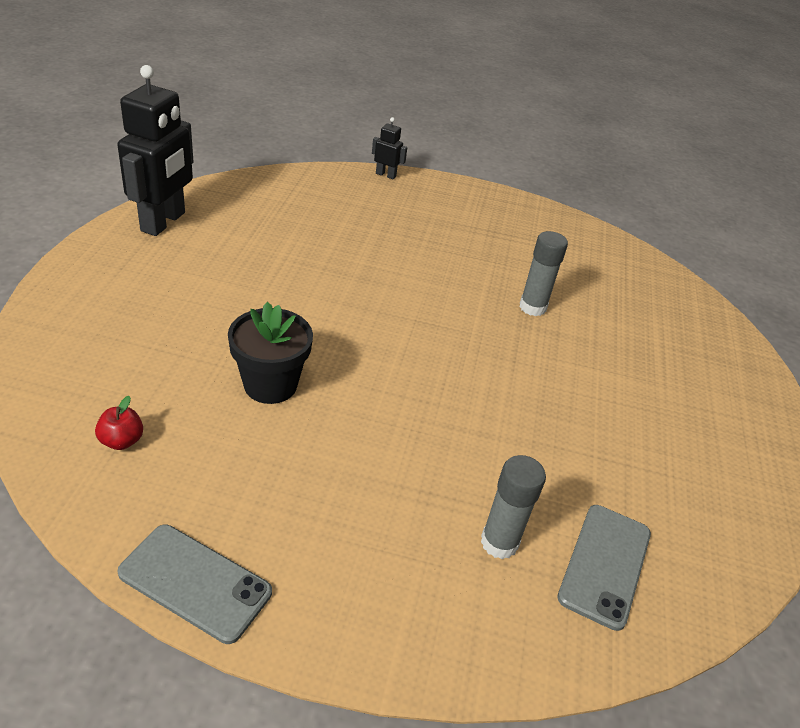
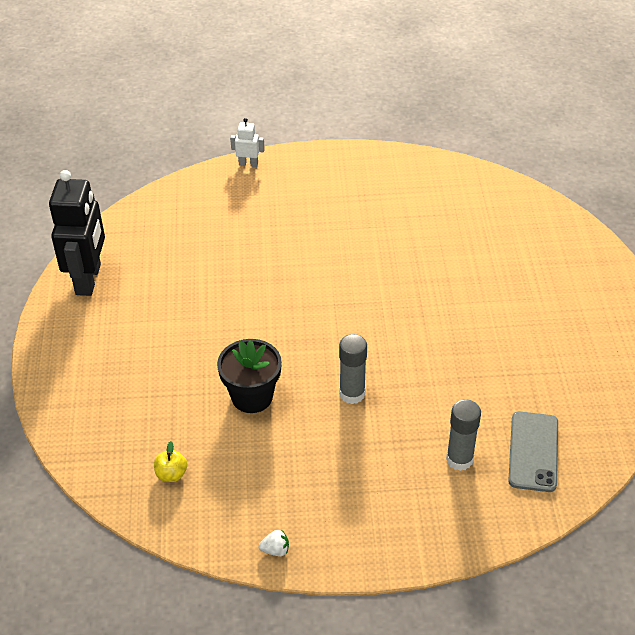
camera: 10 degrees left, 5 degrees up
red apple [95,396,143,450] -> yellow apple [154,441,187,482]
grey phone [117,525,272,644] -> white strawberry [258,530,289,556]
black robot [372,117,407,179] -> white robot [230,118,265,167]
grey glue stick [520,231,568,316] -> grey glue stick moved to [339,334,367,404]

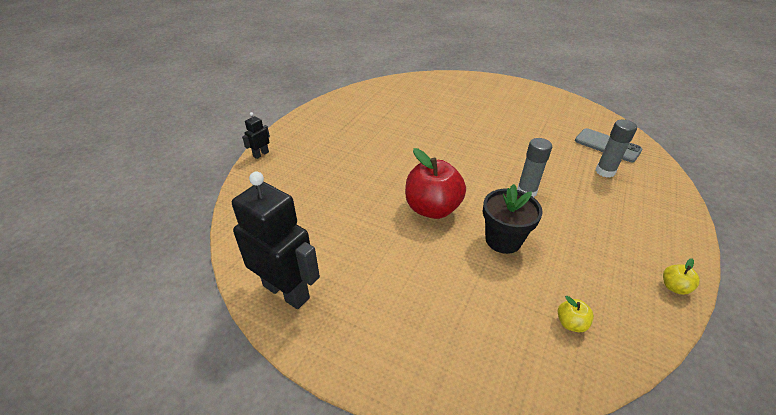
camera: 60 degrees left, 5 degrees down
white robot [230,118,265,167] -> black robot [242,112,270,159]
white strawberry [258,530,289,556] -> yellow apple [663,258,700,295]
none -> red apple [405,148,466,219]

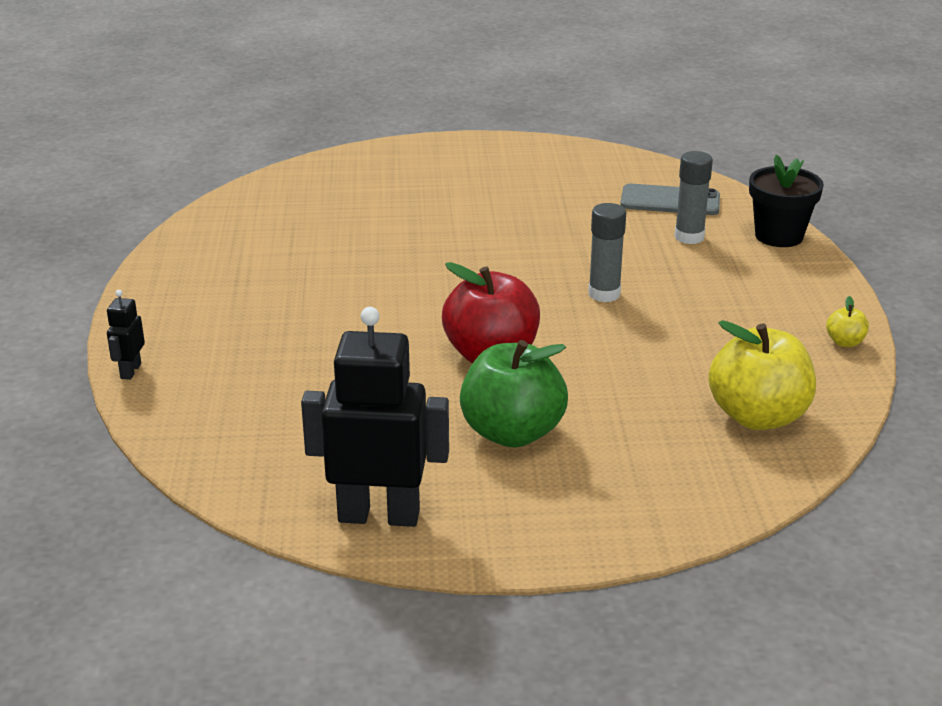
camera: 30 degrees left, 10 degrees down
black flower pot [483,184,543,254] -> black flower pot moved to [749,155,824,247]
yellow apple [558,296,594,332] -> yellow apple [708,320,816,430], size x2.33
none -> green apple [460,340,568,448]

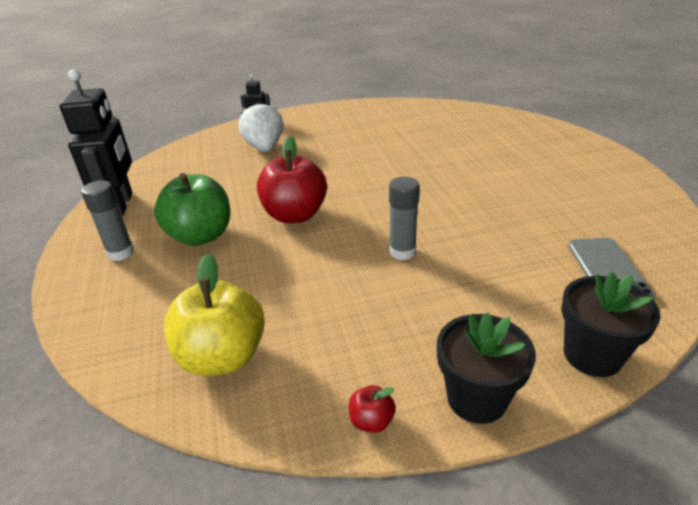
camera: 80 degrees right, 5 degrees up
grey glue stick [674,151,713,244] -> grey glue stick moved to [81,180,134,261]
yellow apple [826,296,869,347] -> red apple [349,385,396,433]
none -> white strawberry [238,102,283,152]
none -> black flower pot [437,313,536,424]

